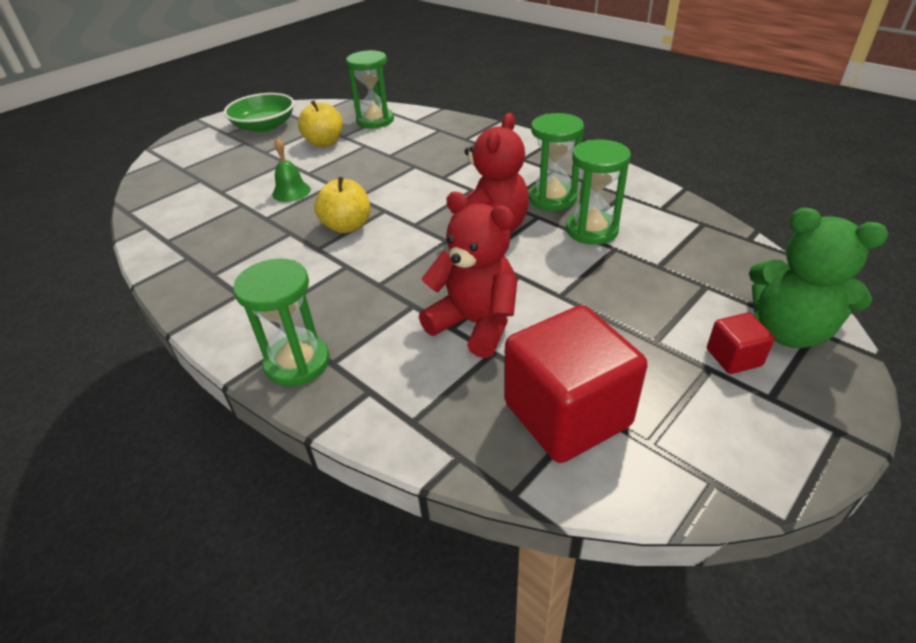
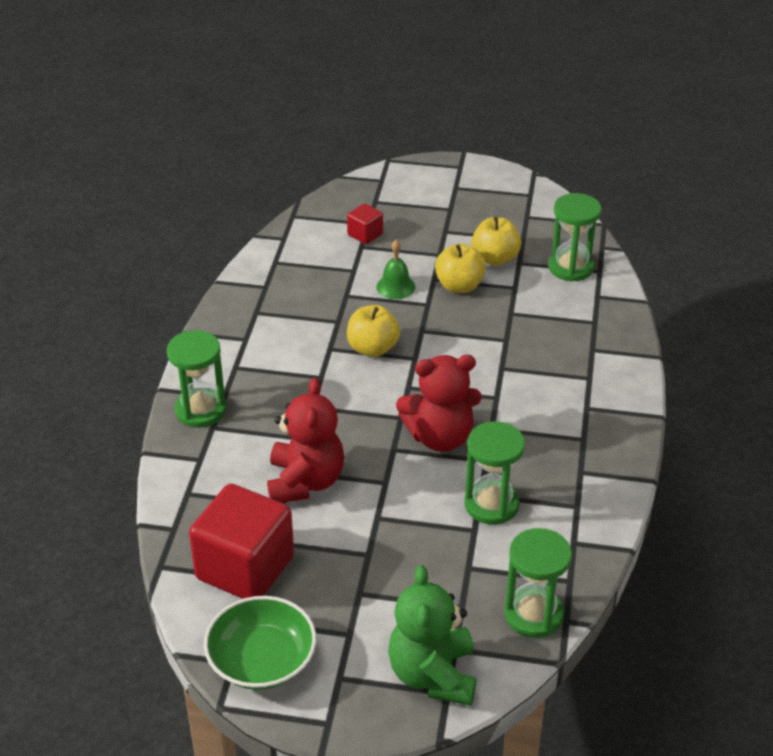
camera: 55 degrees right, 0 degrees up
green bowl [224,93,294,132] -> green bowl moved to [204,596,316,690]
green hourglass [529,113,584,211] -> green hourglass moved to [504,528,572,638]
red cube [707,313,775,374] -> red cube moved to [347,203,383,244]
none -> yellow apple [435,244,486,293]

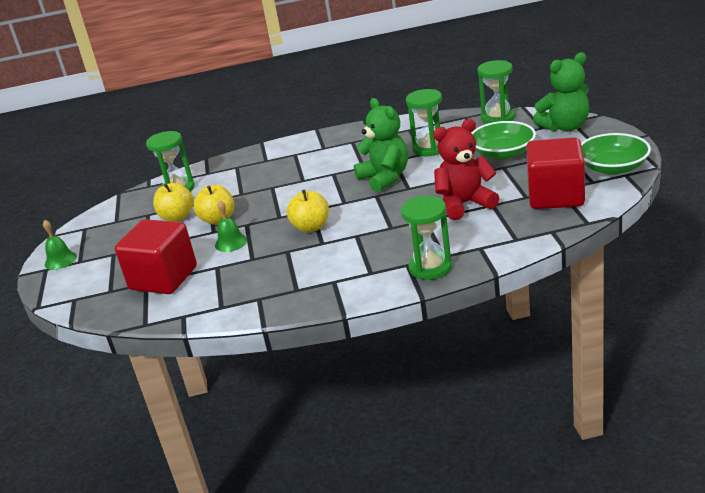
camera: 105 degrees left, 10 degrees down
red cube [347,203,383,244] -> red cube [115,219,197,294], size x2.18
red teddy bear [396,355,482,452] -> green teddy bear [354,98,408,192]
none -> green bell [43,220,77,270]
none -> green bowl [472,121,536,159]

